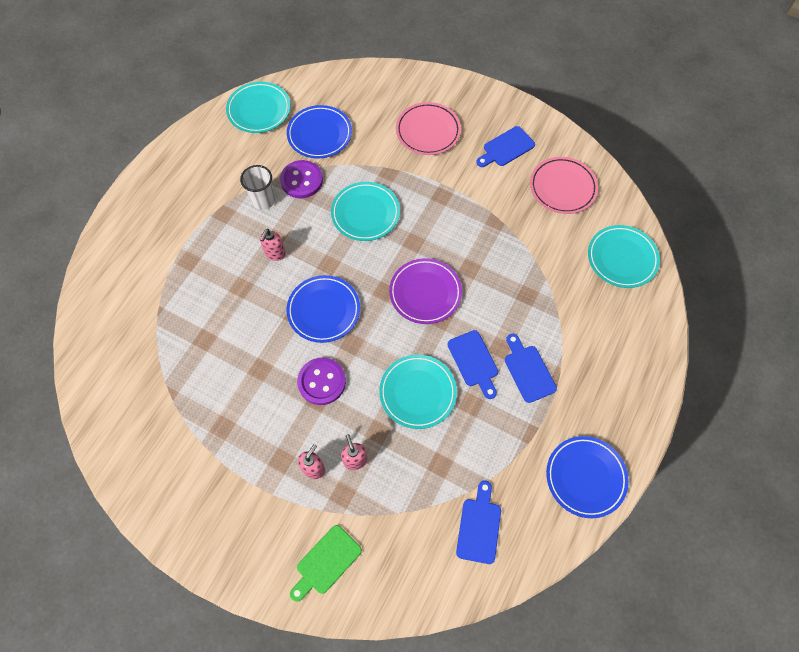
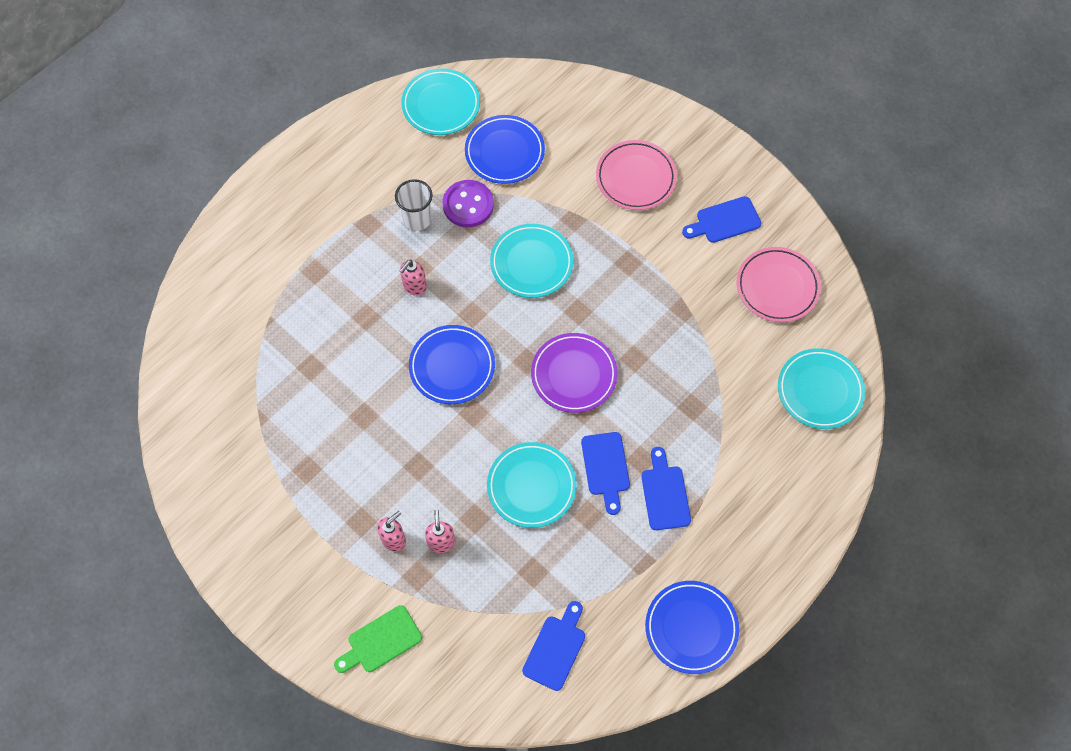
camera: 15 degrees right, 0 degrees up
purple button [297,358,346,405] -> none

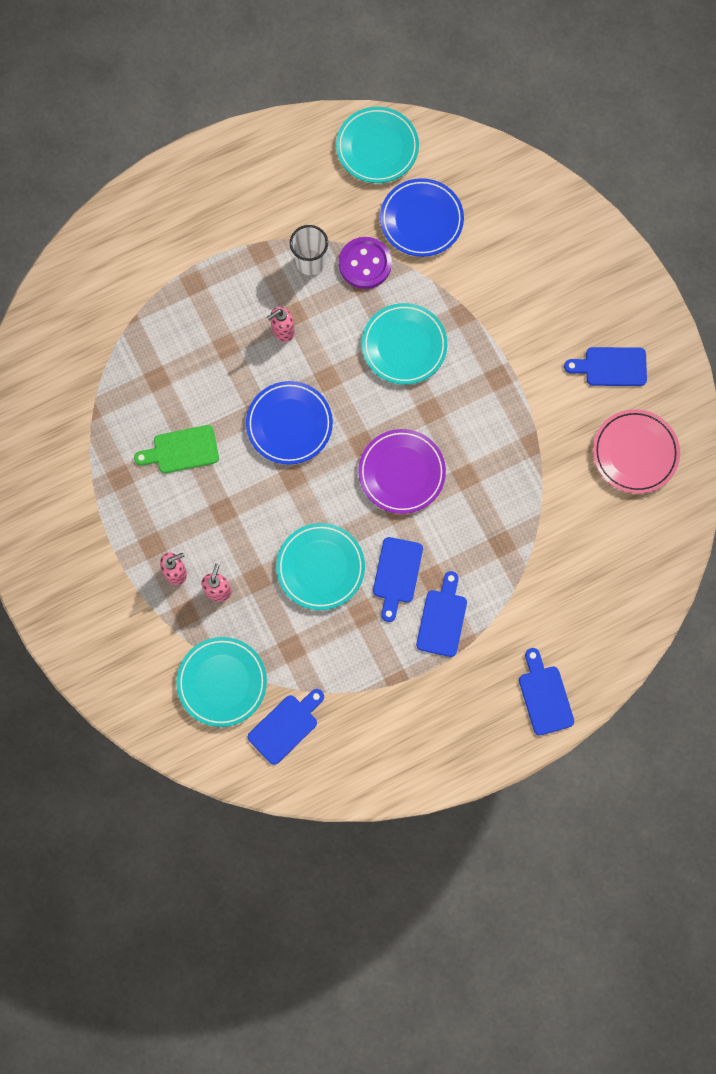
camera: 20 degrees right, 10 degrees up
green cutting board [334,605,422,673] -> green cutting board moved to [134,425,219,473]
pink plate [596,140,677,210] -> none
blue plate [645,581,739,674] -> none
turquoise plate [778,348,865,429] -> turquoise plate moved to [176,637,267,727]
none -> blue cutting board [519,648,574,735]

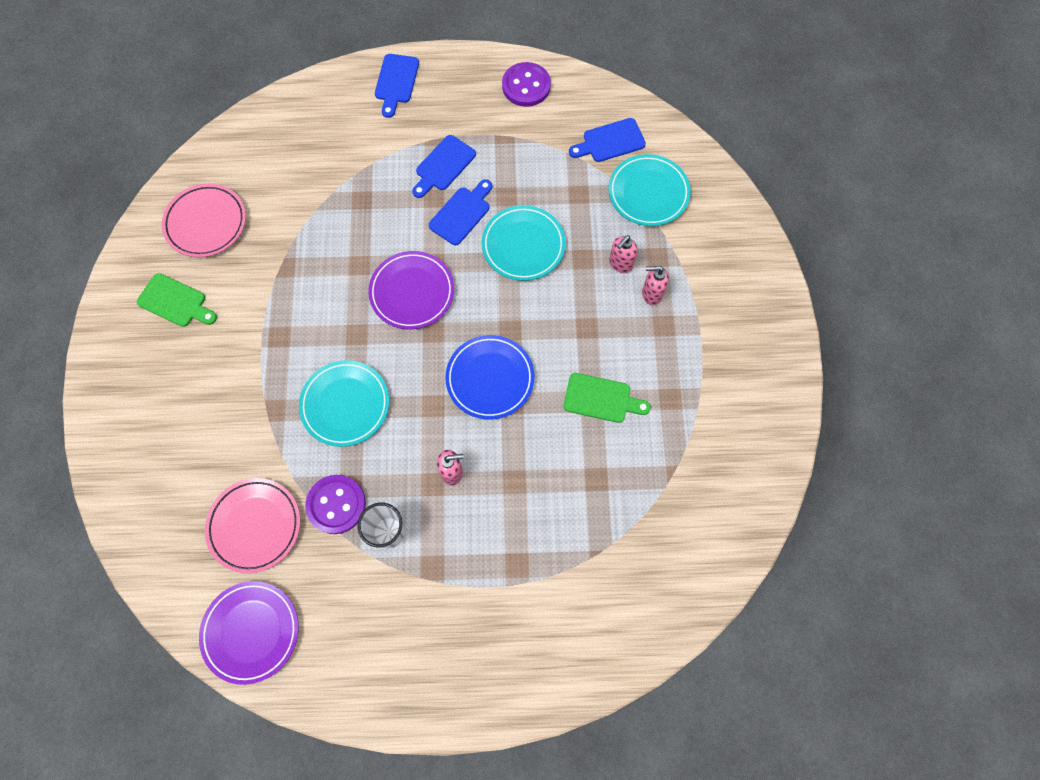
camera: 155 degrees left, 5 degrees down
turquoise plate [336,107,419,183] -> purple plate [199,581,299,685]
blue plate [380,178,464,257] -> pink plate [205,478,300,573]
blue cutting board [564,347,647,386] -> green cutting board [137,273,217,327]
none -> purple button [502,62,551,107]

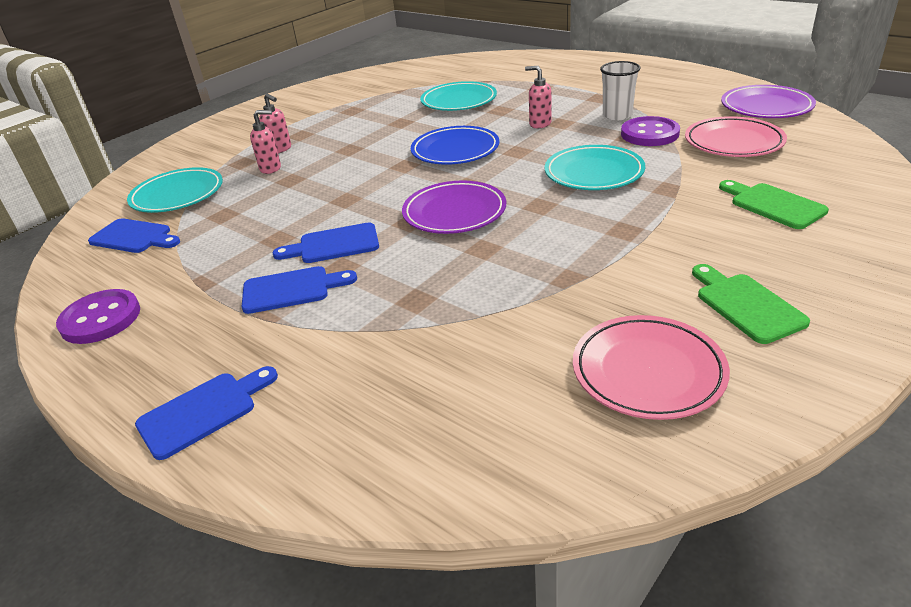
camera: 135 degrees left, 35 degrees down
turquoise plate [482,205,566,281] -> turquoise plate moved to [420,81,497,111]
green cutting board [563,373,651,423] -> green cutting board moved to [719,180,829,229]

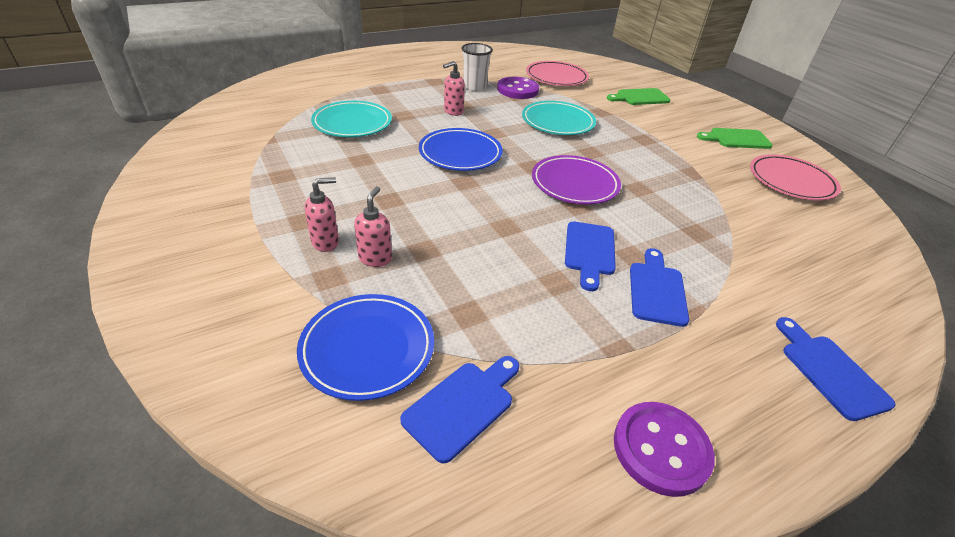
camera: 75 degrees left, 5 degrees up
turquoise plate [127,167,223,213] -> blue plate [297,294,434,401]
purple plate [721,85,816,118] -> none

